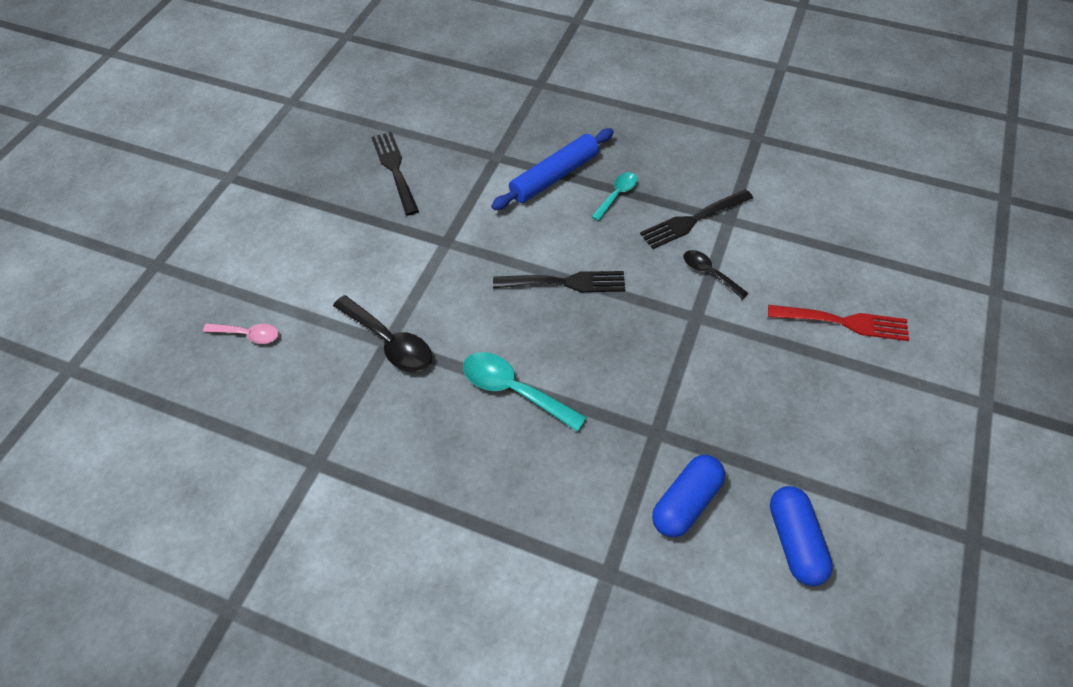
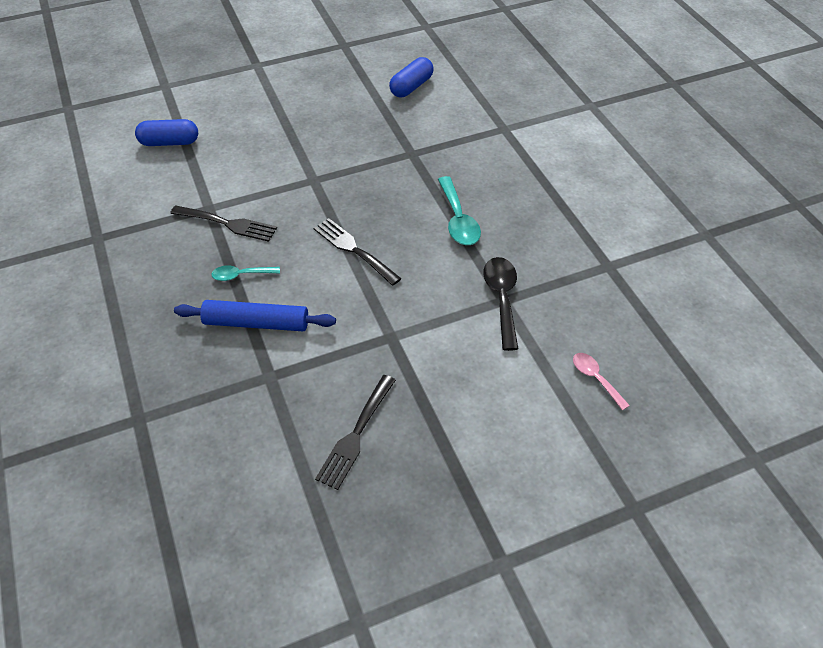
camera: 135 degrees left, 5 degrees down
blue capsule [652,455,725,537] -> blue capsule moved to [135,119,198,146]
black spoon [683,250,749,299] -> none
red fork [768,305,909,341] -> none

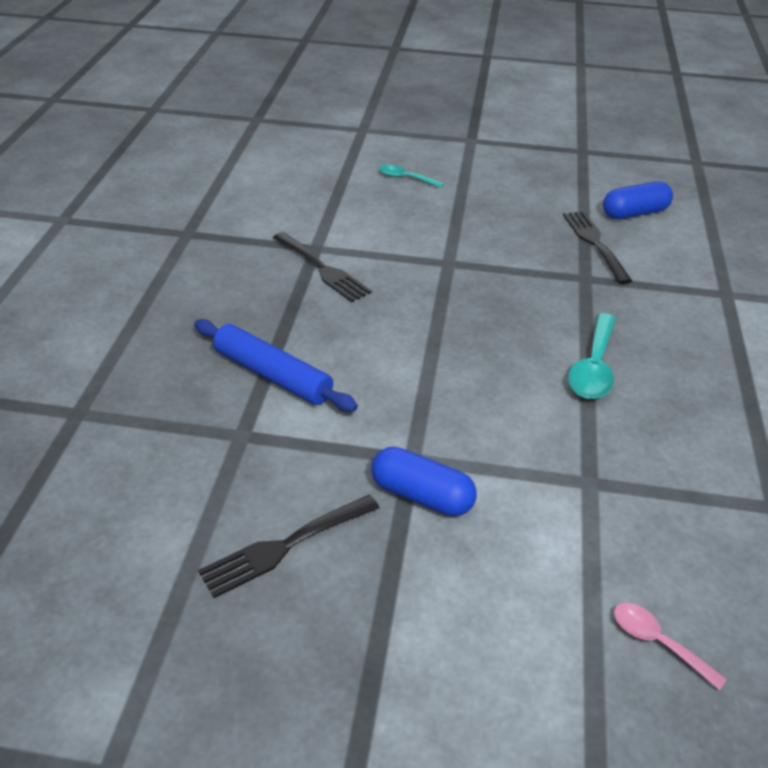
camera: 30 degrees right, 10 degrees down
blue capsule [135,119,198,146] -> blue capsule moved to [371,447,477,516]
turquoise spoon [211,265,280,281] -> turquoise spoon moved to [379,165,444,188]
black fork [313,218,402,286] -> black fork moved to [563,211,632,284]
black spoon [483,257,518,351] -> none
pink spoon [573,353,630,410] -> pink spoon turned 45 degrees counterclockwise [614,603,727,690]

